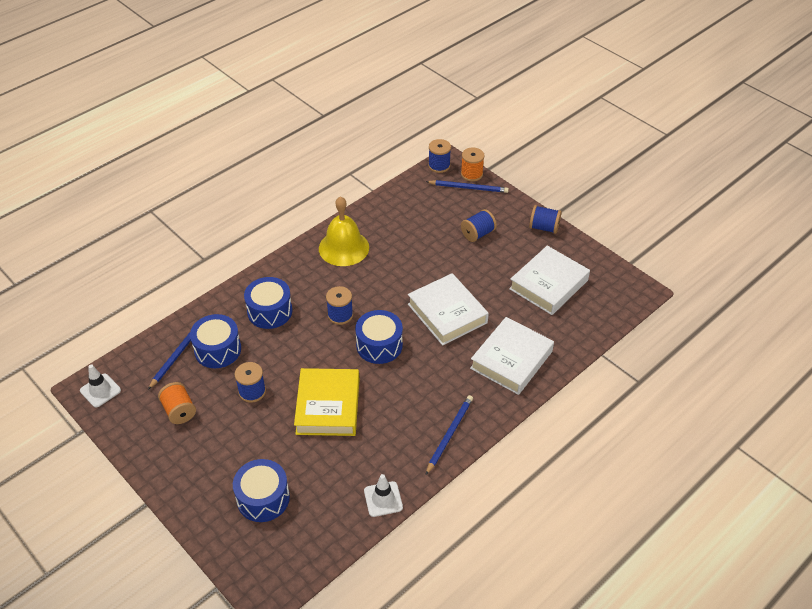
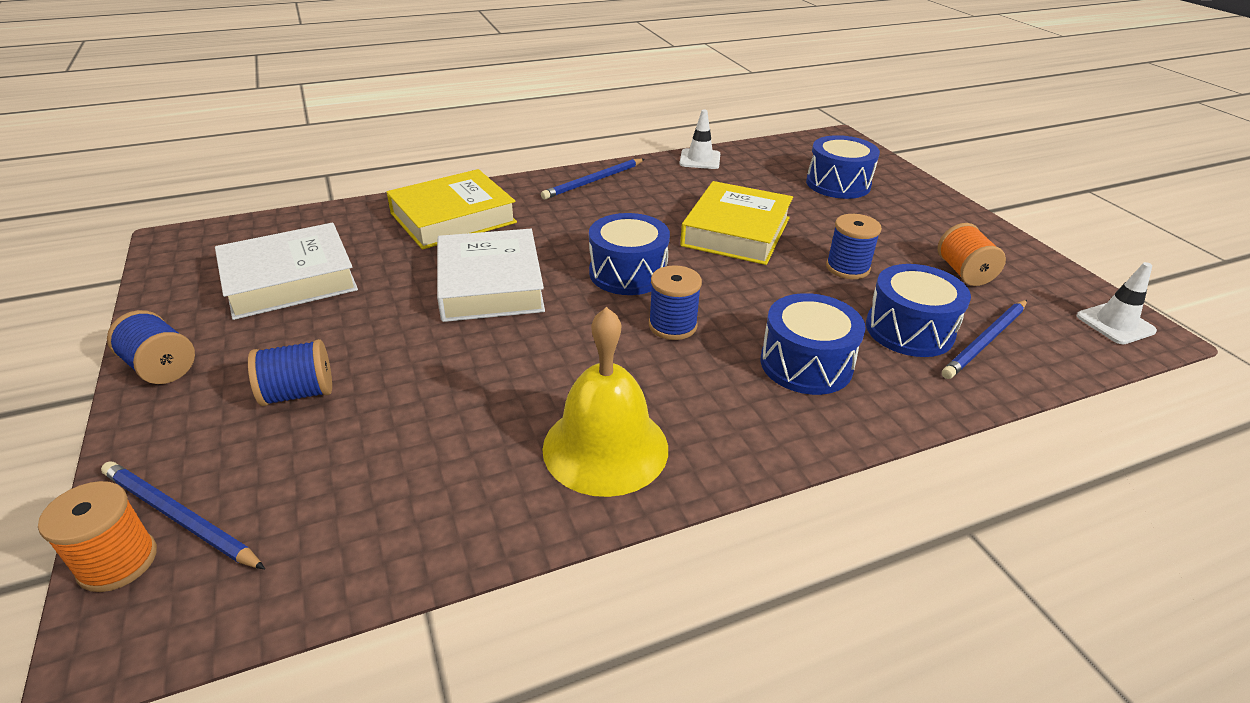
camera: 160 degrees left, 10 degrees down
blue spool [428,139,451,173] -> none
white book [470,317,554,395] -> yellow book [386,169,517,249]

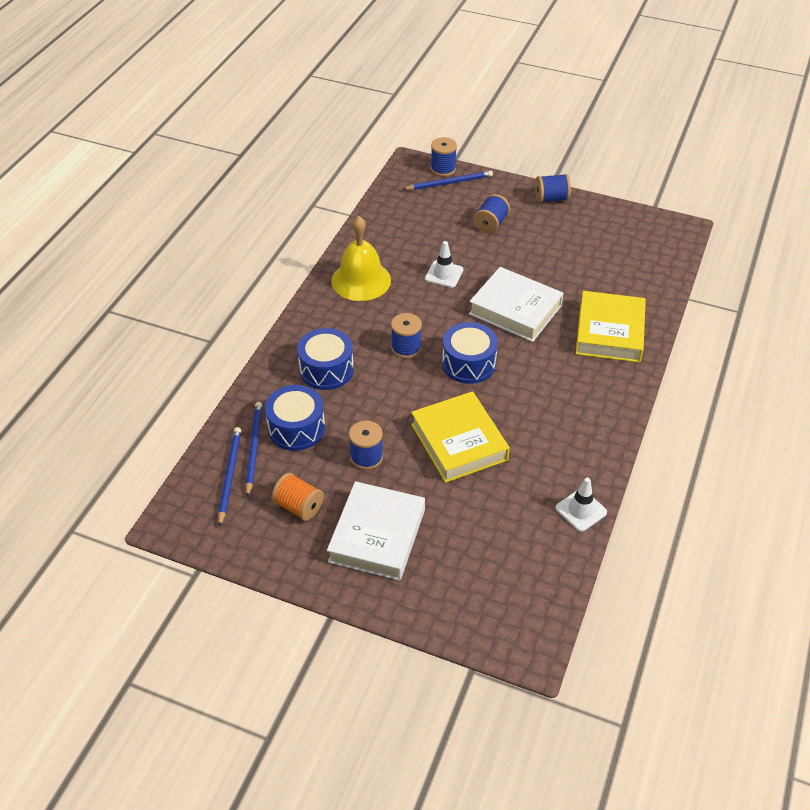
camera: 135 degrees right, 10 degrees up
orange spool [38,481,157,592] -> blue spool [431,137,457,177]
white book [215,223,358,320] -> white book moved to [327,481,425,581]
blue pencil [541,159,644,199] -> blue pencil moved to [218,427,241,527]
blue drum [806,135,880,199] -> none
white traffic cone [1077,262,1157,344] -> white traffic cone moved to [425,241,463,288]

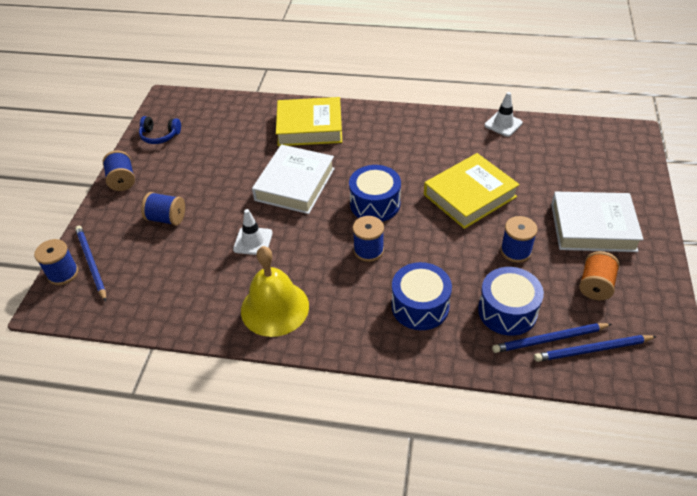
camera: 100 degrees left, 0 degrees up
none -> blue headphones [139,116,181,144]

